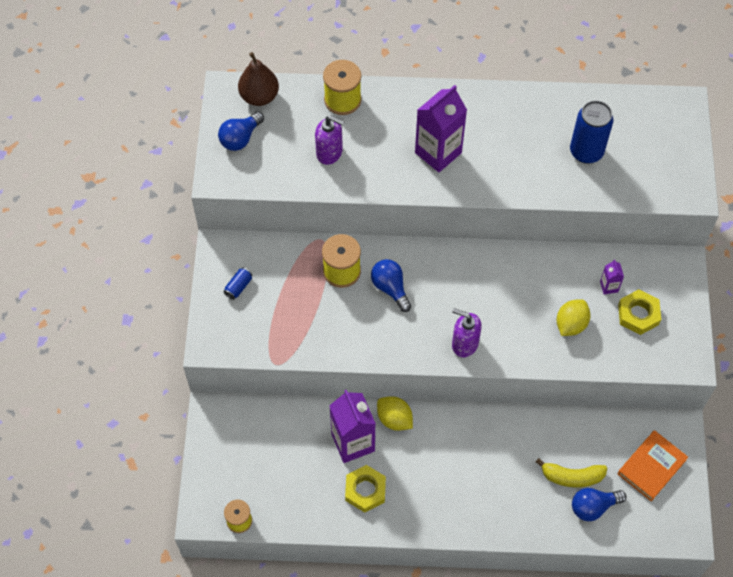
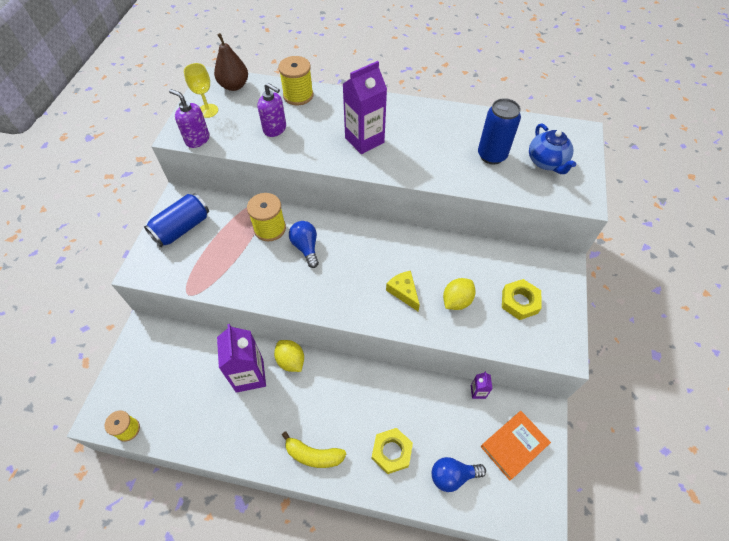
camera: 10 degrees right, 5 degrees down
blue light bulb [218,112,264,151] -> yellow goblet [184,63,218,118]
blue can [223,268,252,300] -> blue can [144,193,209,247], size x2.17
yellow nut [345,465,386,513] -> yellow nut moved to [372,428,413,474]
purple soap dispenser [452,308,482,357] -> purple soap dispenser moved to [169,89,210,148]
yellow banana [536,458,607,488] -> yellow banana moved to [282,432,346,468]
purple carton [600,260,624,295] -> purple carton moved to [471,371,493,399]
none -> yellow cheese [386,271,420,311]
none -> blue teapot [529,124,576,174]

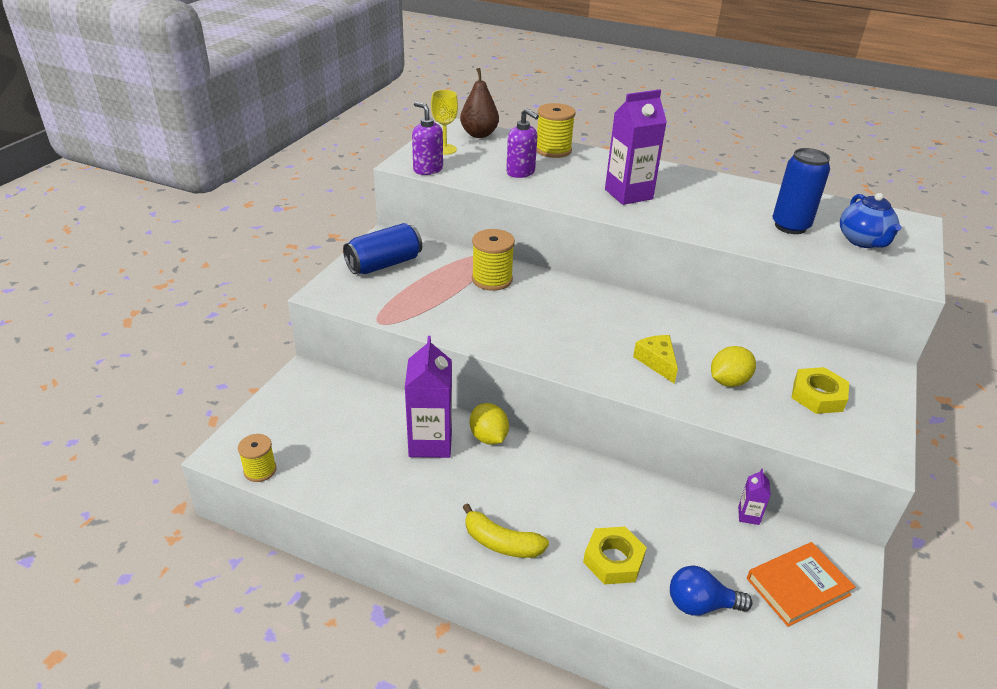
camera: 10 degrees right, 20 degrees down
blue light bulb [289,221,319,268] -> none

